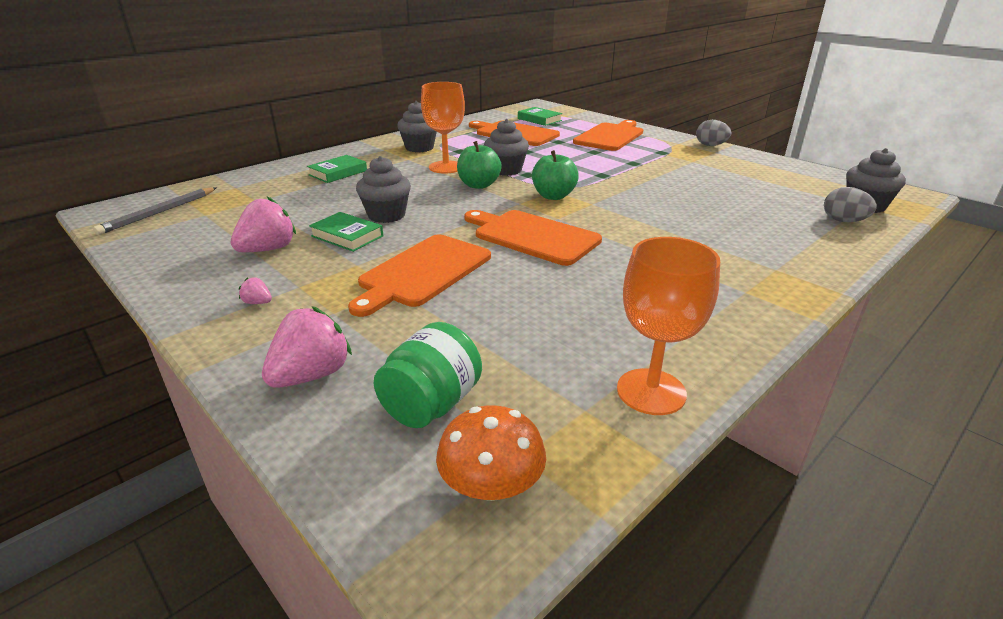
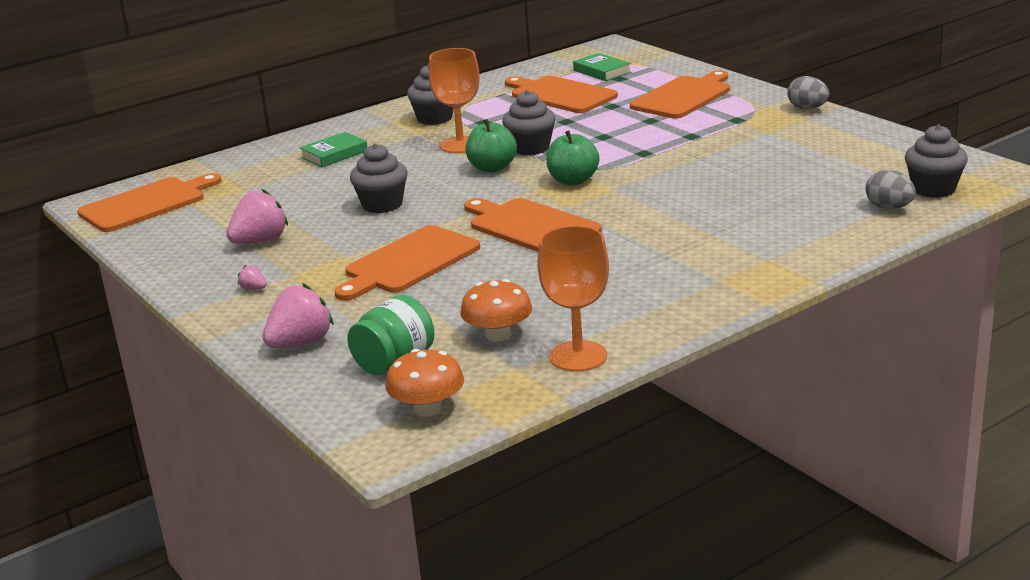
camera: 10 degrees right, 5 degrees down
grey pencil [93,187,217,235] -> orange cutting board [77,173,222,232]
green book [309,212,383,252] -> none
none -> orange mushroom [460,279,532,342]

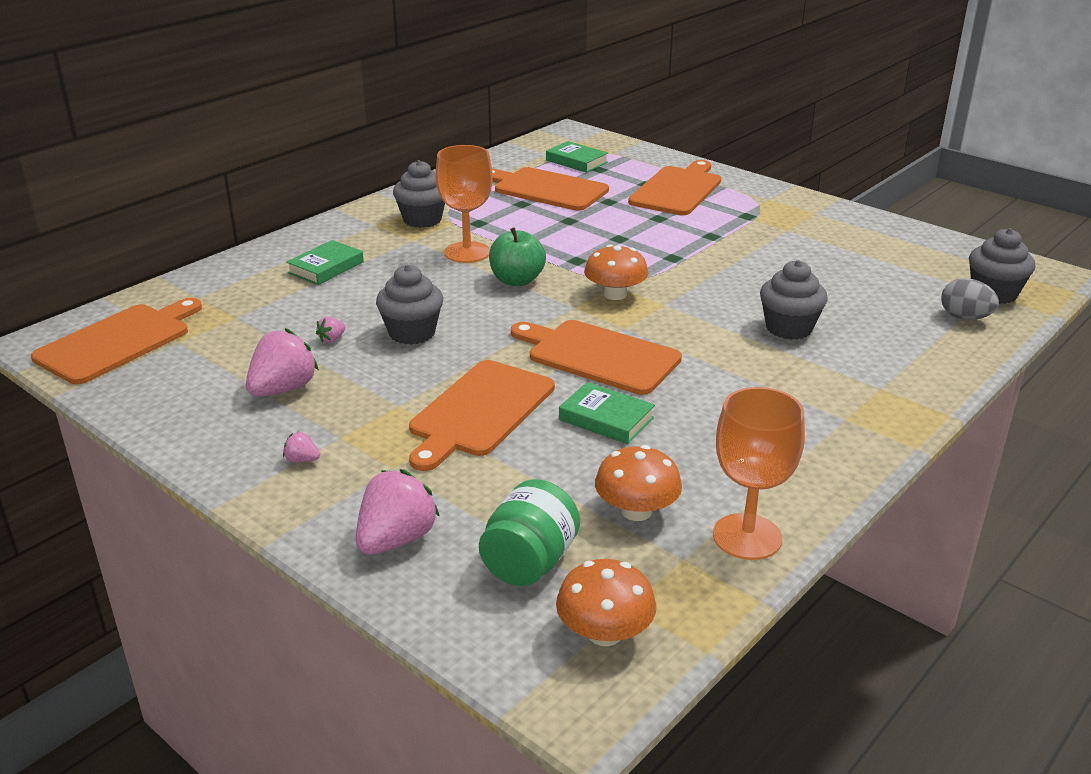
camera: 15 degrees left, 5 degrees up
grey cupcake [502,90,556,155] -> grey cupcake moved to [760,260,828,340]
green apple [546,130,599,185] -> orange mushroom [584,245,648,300]
grey egg [787,76,829,109] -> none
none -> pink strawberry [316,316,346,343]
none -> green book [559,382,655,444]

